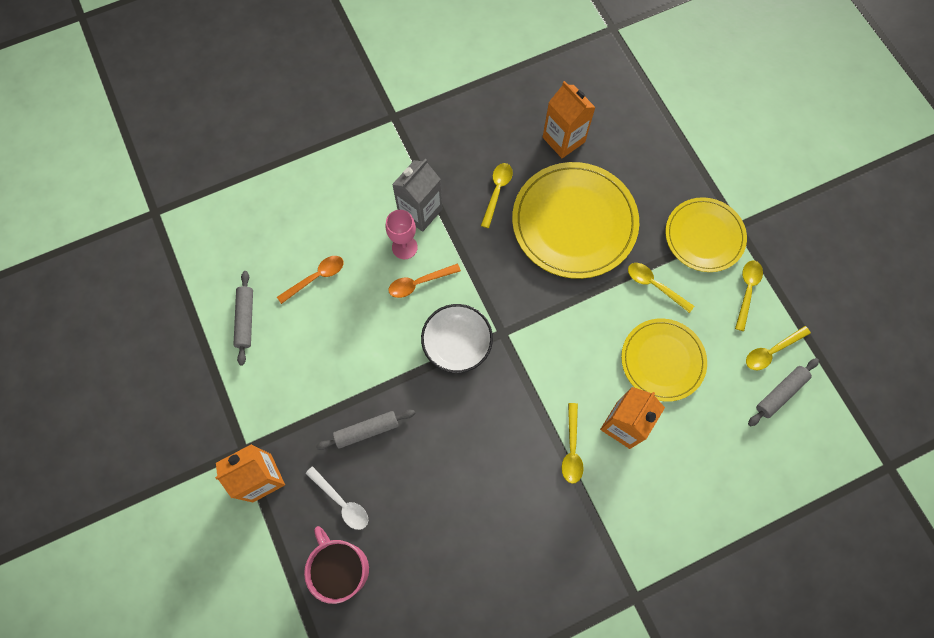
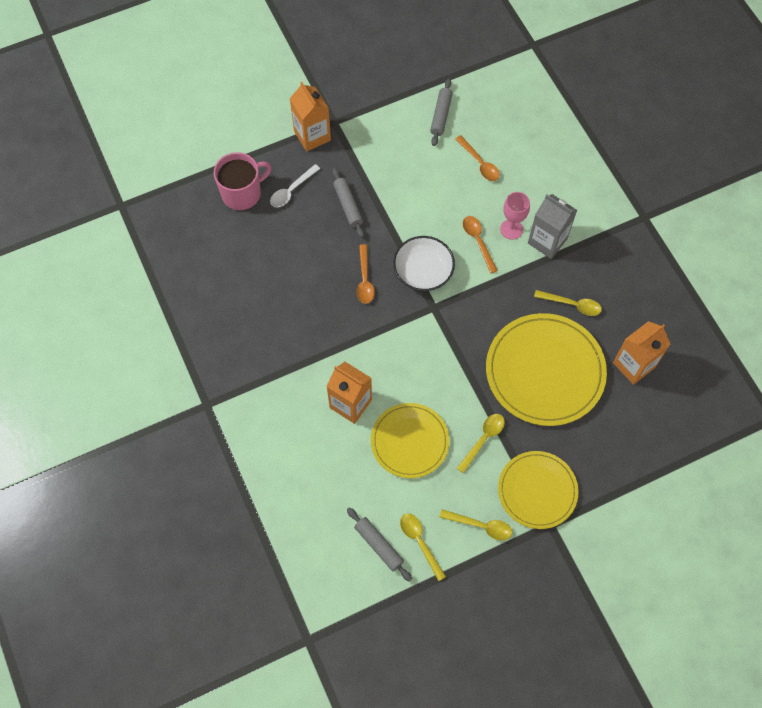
camera: 90 degrees right, 5 degrees down
grey rolling pin [233,271,253,366] -> grey rolling pin turned 75 degrees counterclockwise [430,78,453,146]
yellow spoon [562,403,584,484] -> none
none -> orange spoon [356,244,375,304]

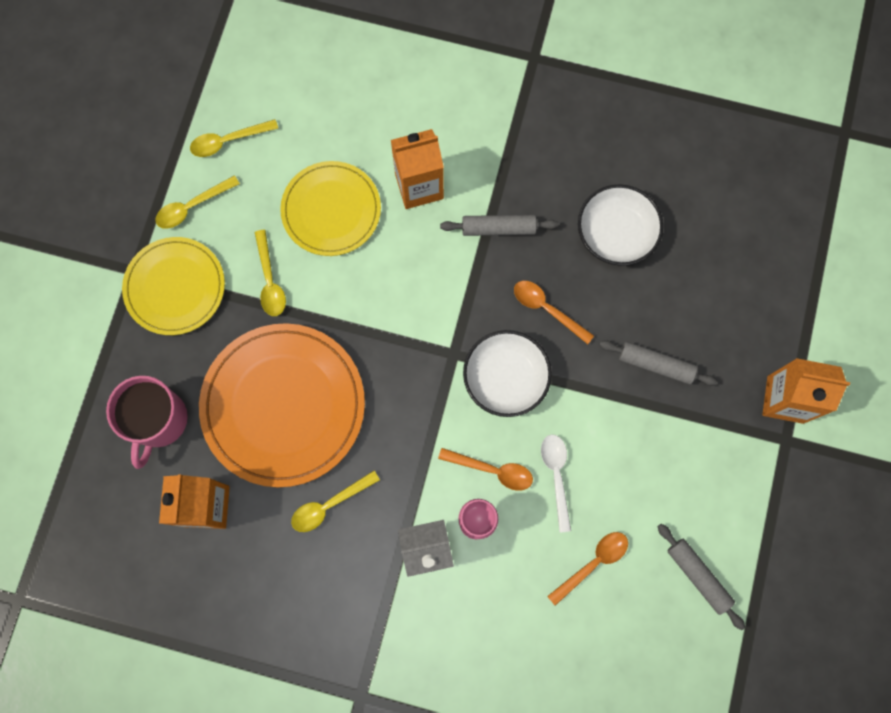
camera: 130 degrees right, 10 degrees up
pink mug [214,152,272,211] -> pink mug moved to [106,376,188,469]
white spoon [270,164,320,207] -> white spoon moved to [541,435,571,533]
grey rolling pin [347,507,412,582] -> grey rolling pin moved to [440,215,558,236]
yellow spoon [400,513,446,581] -> yellow spoon turned 150 degrees clockwise [190,119,279,157]
orange spoon [456,135,500,181] -> orange spoon turned 135 degrees clockwise [547,532,628,606]
yellow plate [486,313,607,426] -> orange plate [199,323,365,487]
none -> white bowl [578,184,663,266]

